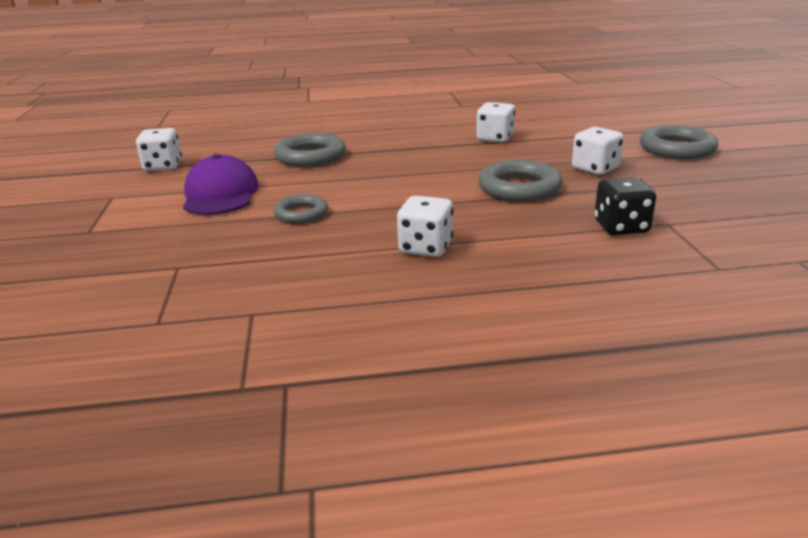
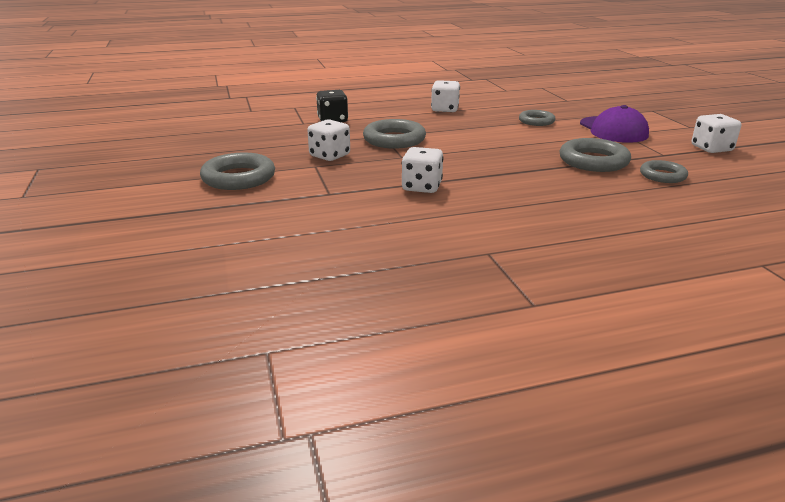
camera: 170 degrees right, 0 degrees up
none -> grey ring [640,160,688,183]

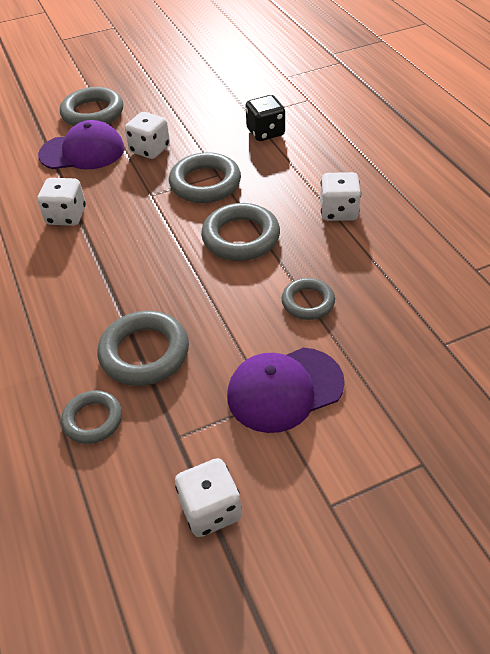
camera: 85 degrees right, 20 degrees up
none -> purple cap [38,120,124,169]
none -> grey ring [201,203,280,261]

